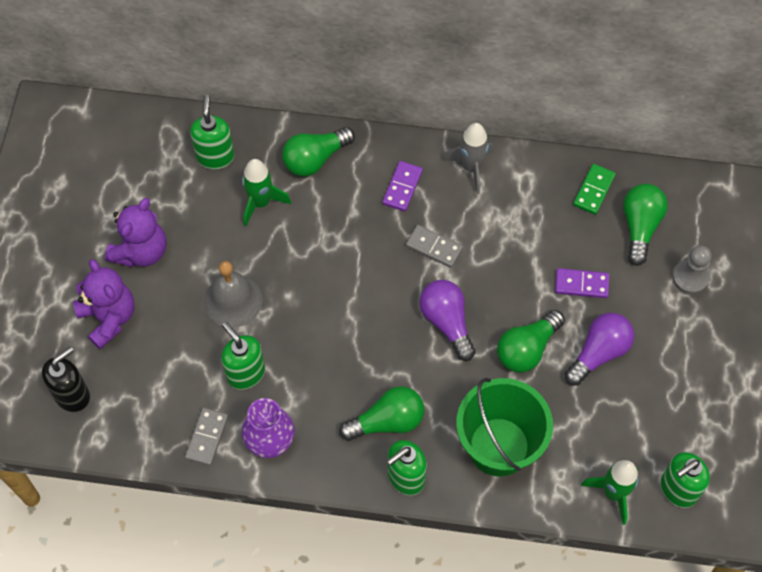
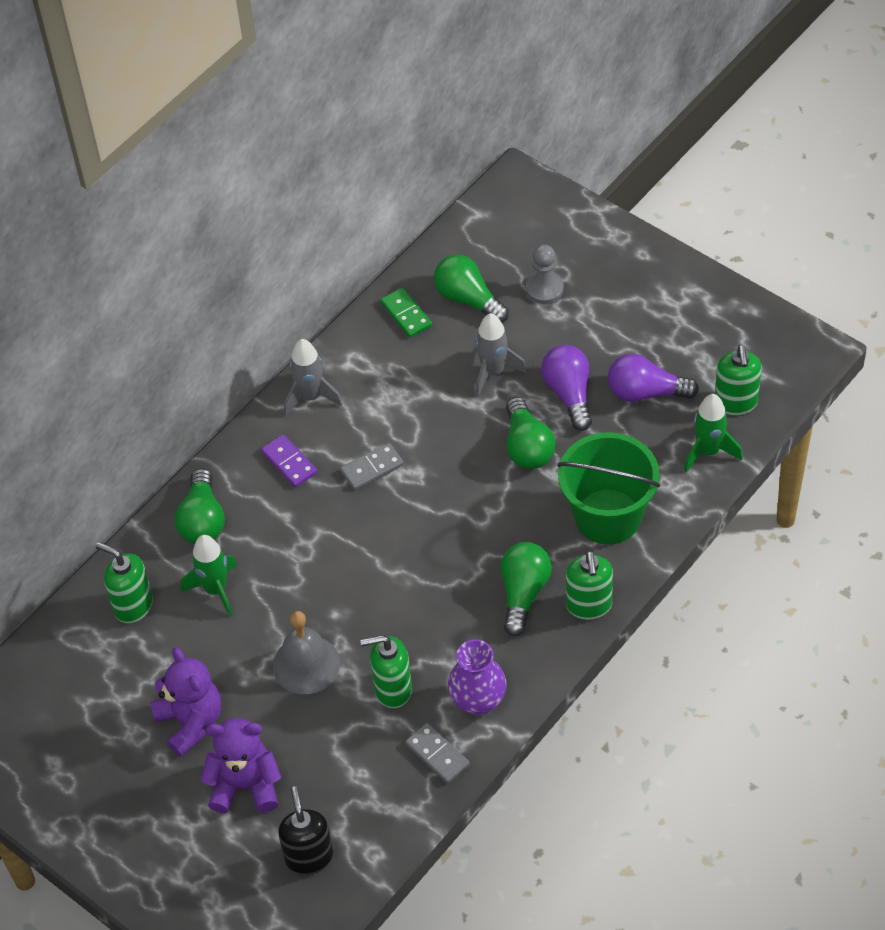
camera: 55 degrees left, 10 degrees down
purple light bulb [419,280,475,361] -> purple light bulb moved to [608,353,699,402]
purple domino [555,268,609,298] -> grey rocket [475,313,527,397]

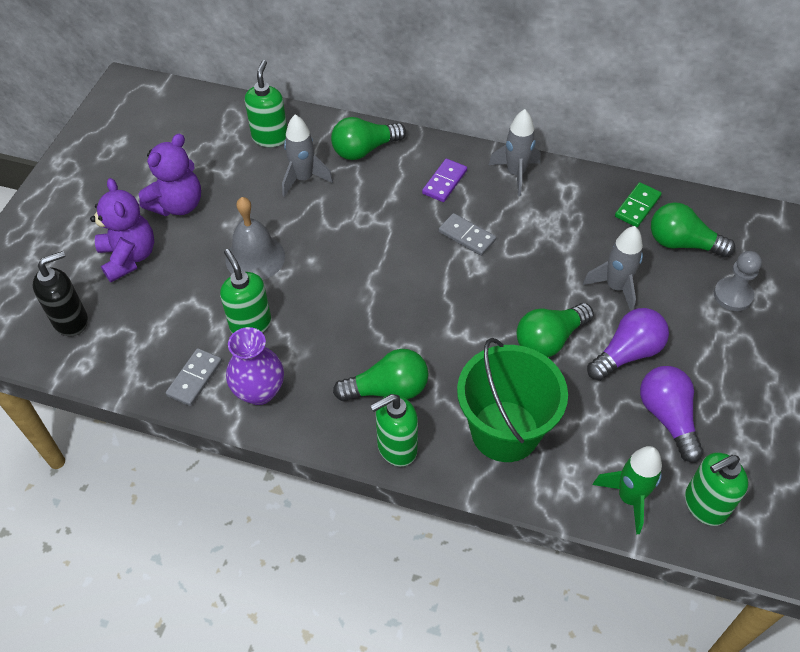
camera: 65 degrees right, 0 degrees up
green rocket [181,535,237,617] -> grey rocket [282,114,333,197]
green light bulb [434,254,509,323] -> green light bulb turned 90 degrees counterclockwise [651,202,735,258]

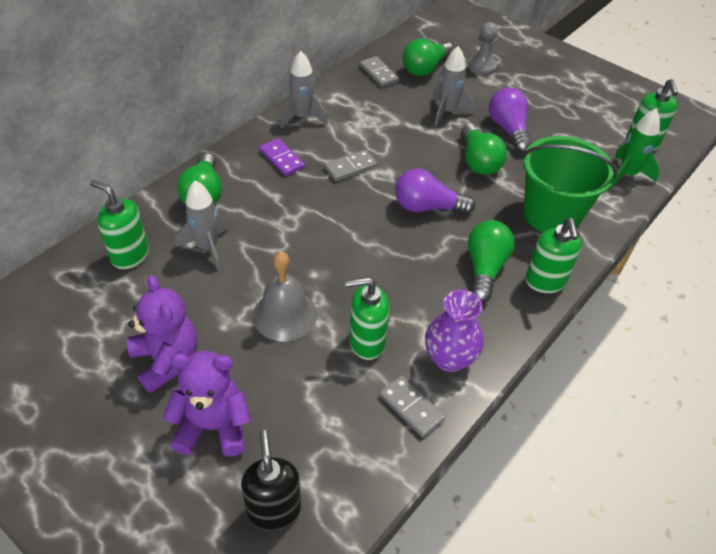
camera: 70 degrees left, 5 degrees down
green domino [615,182,662,227] -> grey domino [360,56,399,87]
purple light bulb [640,366,704,462] -> purple light bulb moved to [395,169,475,214]

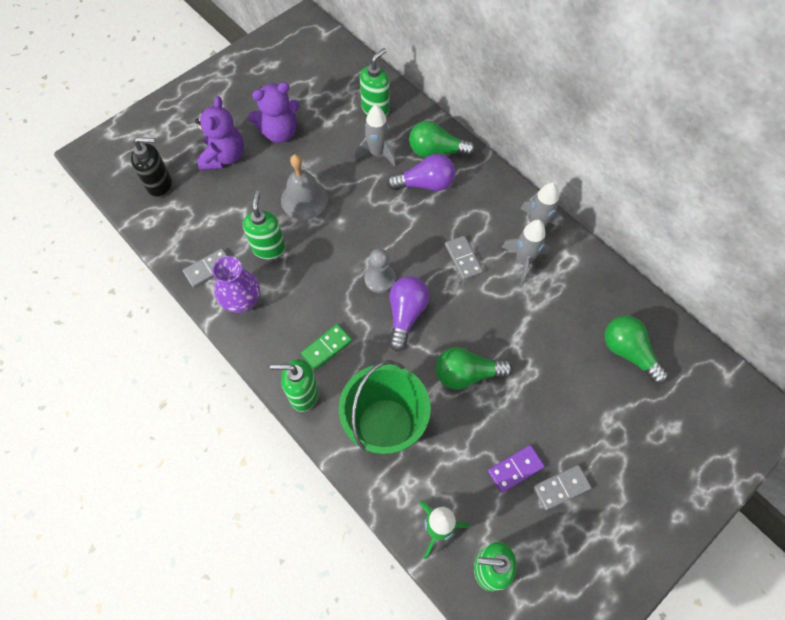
camera: 100 degrees right, 15 degrees up
purple domino [259,138,305,176] -> purple domino moved to [488,445,545,493]
grey domino [360,56,399,87] -> grey domino moved to [533,465,592,510]
grey rocket [433,46,474,126] -> grey rocket moved to [501,220,549,285]
grey pawn [468,22,498,75] -> grey pawn moved to [364,248,396,293]
green light bulb [468,220,515,302] -> green domino [301,324,352,370]
purple light bulb [489,87,532,153] -> purple light bulb moved to [387,154,455,191]

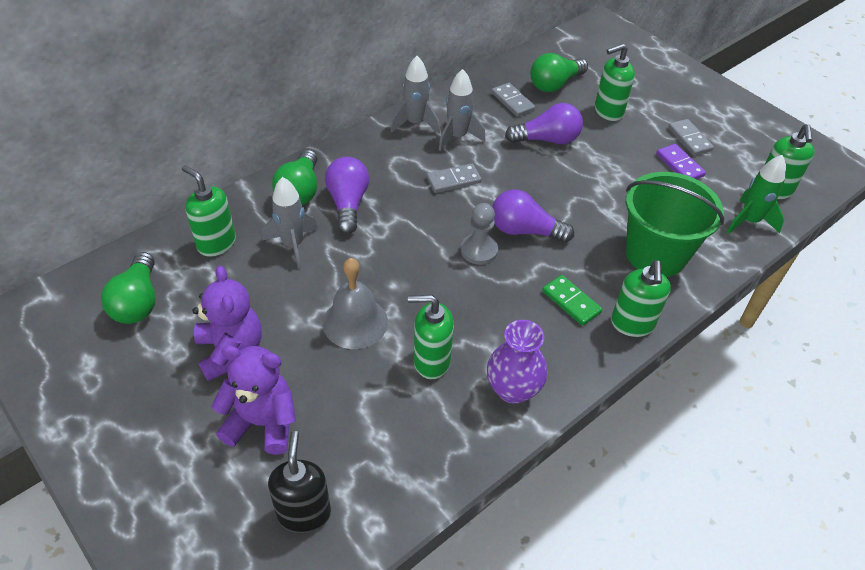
camera: 90 degrees left, 15 degrees down
grey domino [183,248,227,288] -> grey domino moved to [492,83,535,117]
green light bulb [436,347,513,389] -> green light bulb moved to [101,252,156,324]
none -> purple light bulb [505,103,583,144]
none -> green soap dispenser [595,44,635,121]

